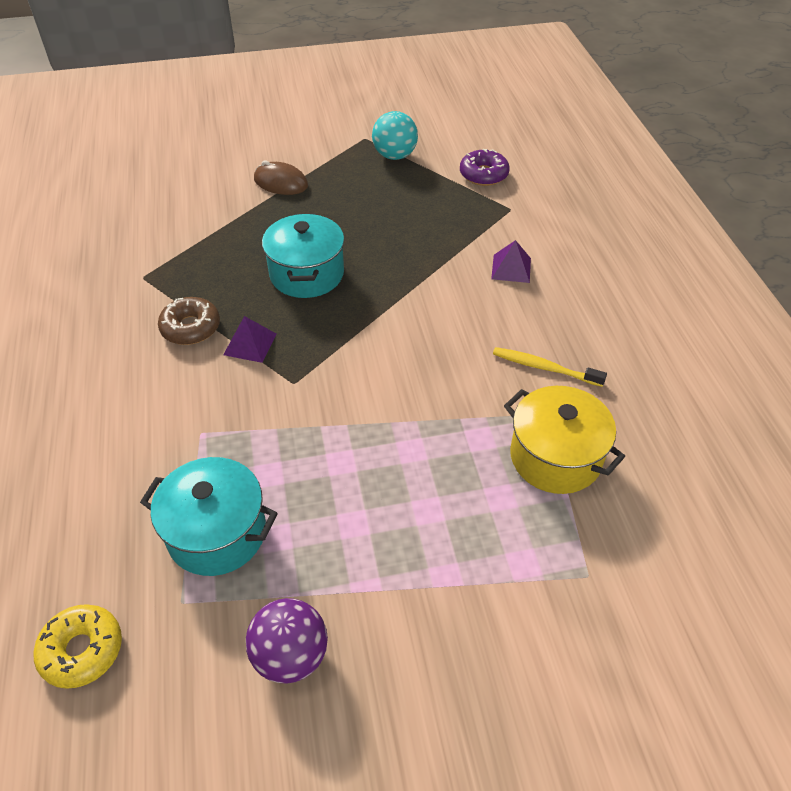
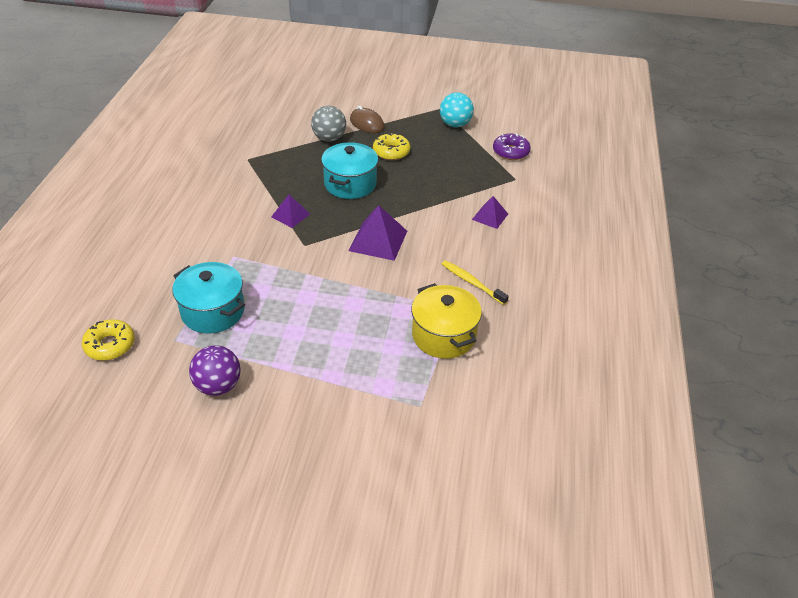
camera: 20 degrees right, 5 degrees down
brown donut [158,297,220,345] -> none
none -> grey ball [311,106,346,142]
none -> purple pyramid [349,205,407,261]
none -> yellow donut [373,133,410,160]

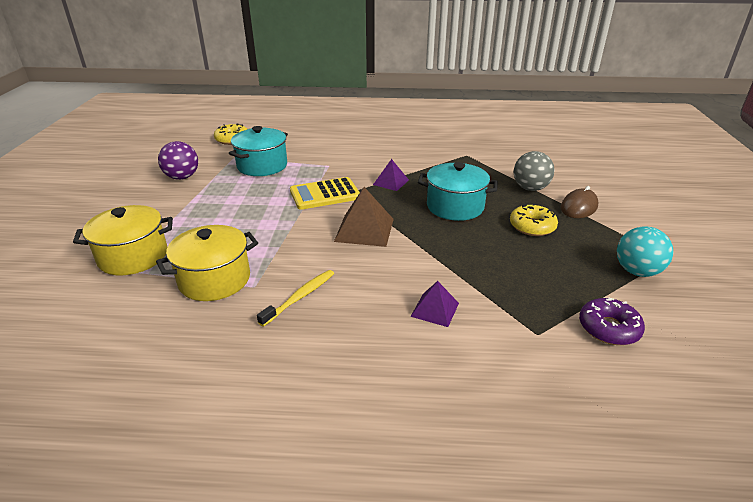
camera: 85 degrees right, 10 degrees down
purple pyramid [349,205,407,261] -> brown pyramid [334,187,394,247]
none -> yellow pot [73,205,173,275]
none -> yellow calculator [290,177,360,210]

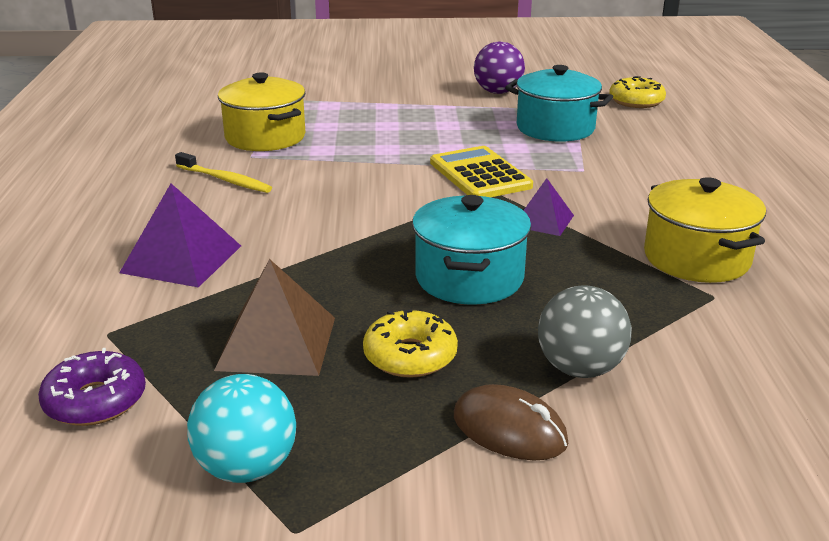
camera: 85 degrees right, 5 degrees down
yellow pot [73,205,173,275] -> yellow pot moved to [644,177,766,283]
brown pyramid [334,187,394,247] -> brown pyramid moved to [214,259,335,376]
purple pyramid [410,281,459,327] -> purple pyramid [119,184,241,288], size x1.64

